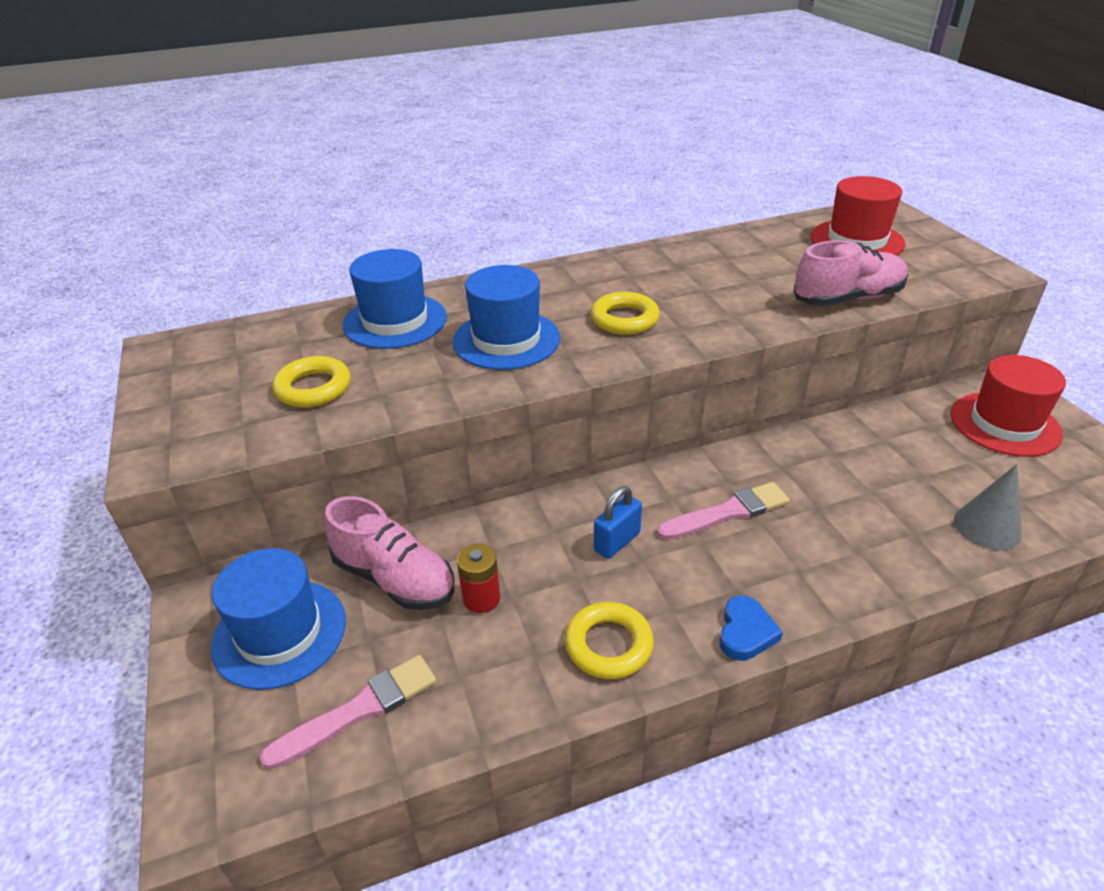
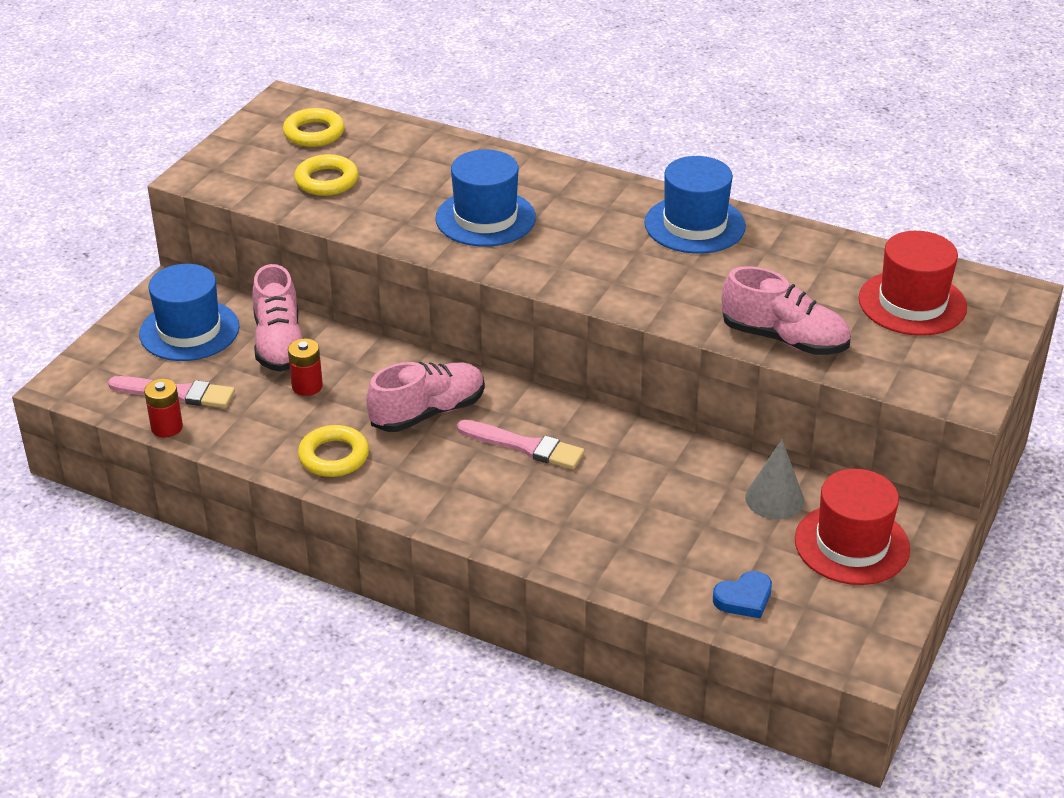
camera: 45 degrees right, 0 degrees up
blue hat [342,249,447,349] -> blue hat moved to [644,156,746,254]
yellow ring [591,292,660,335] -> yellow ring moved to [283,108,345,147]
blue padlock [594,486,642,559] -> pink shoe [366,362,485,432]
blue heart [719,595,783,661] -> blue heart moved to [713,571,772,619]
grey cone [954,464,1022,550] -> grey cone moved to [745,440,804,520]
none -> red battery [144,379,183,437]

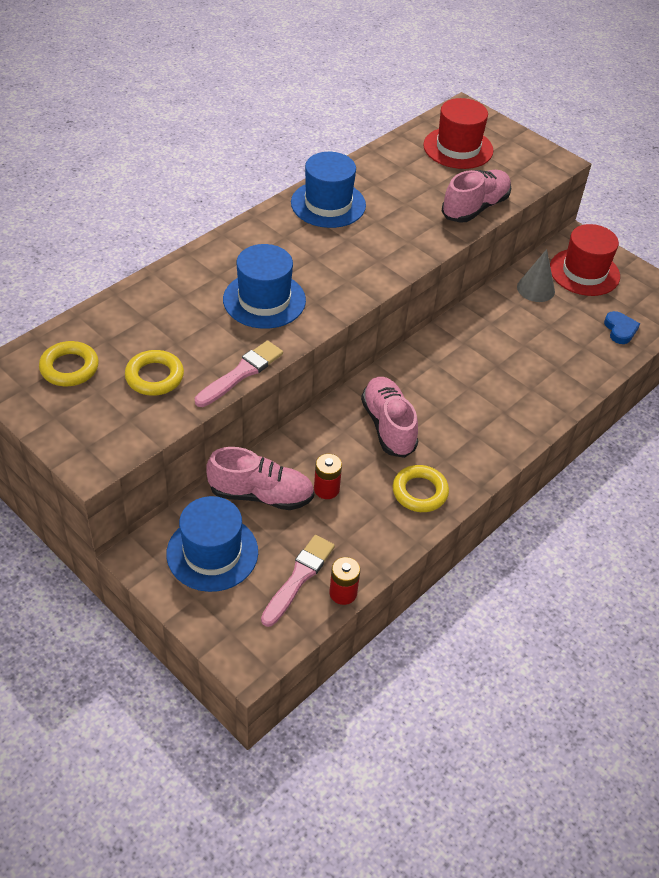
camera: 75 degrees left, 10 degrees up
pink brush [457,420,584,469] -> pink brush moved to [195,340,283,407]

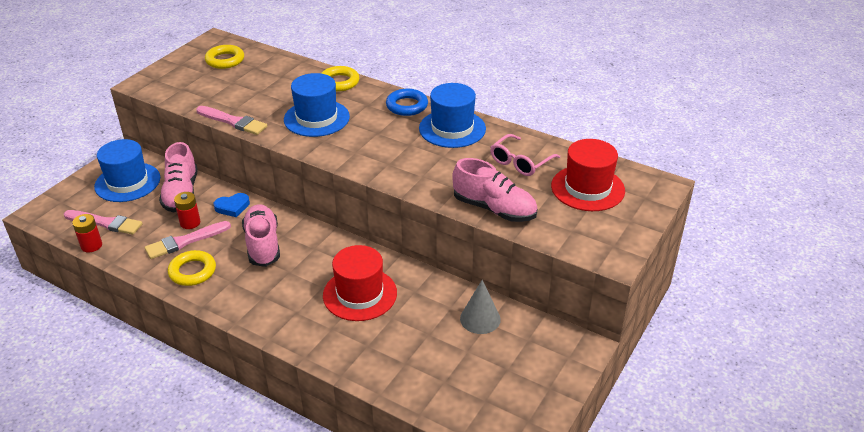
camera: 80 degrees right, 10 degrees down
yellow ring [125,350,184,396] -> yellow ring moved to [321,66,359,92]
pink shoe [361,377,418,458] -> pink shoe turned 75 degrees counterclockwise [242,204,280,267]
red hat [550,224,620,296] -> red hat moved to [323,245,397,321]
blue heart [604,311,640,344] -> blue heart moved to [214,193,250,217]
none -> pink brush [145,221,231,259]
none -> blue ring [386,89,428,116]
none -> pink glasses [490,134,560,176]

